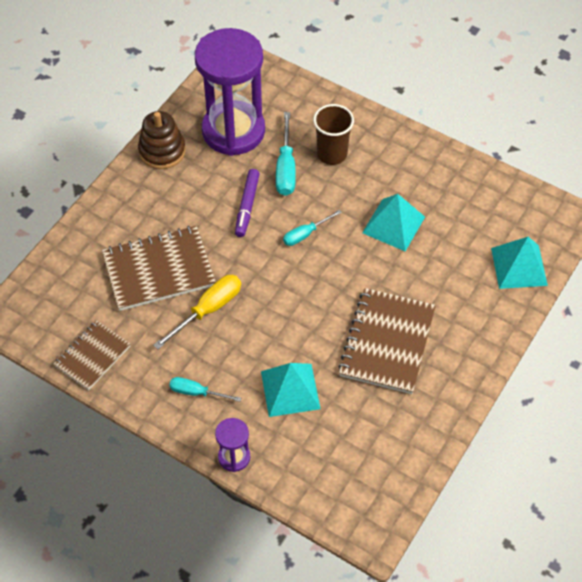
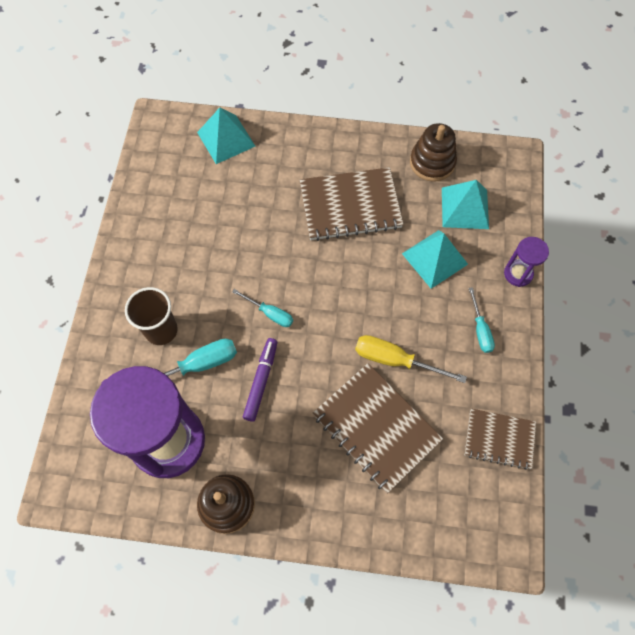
camera: 115 degrees left, 10 degrees up
purple marker [235,169,260,237] -> purple marker turned 60 degrees counterclockwise [243,338,277,422]
turquoise pyramid [362,194,425,251] -> turquoise pyramid moved to [442,180,489,229]
none -> brown stacking toy [410,123,457,182]

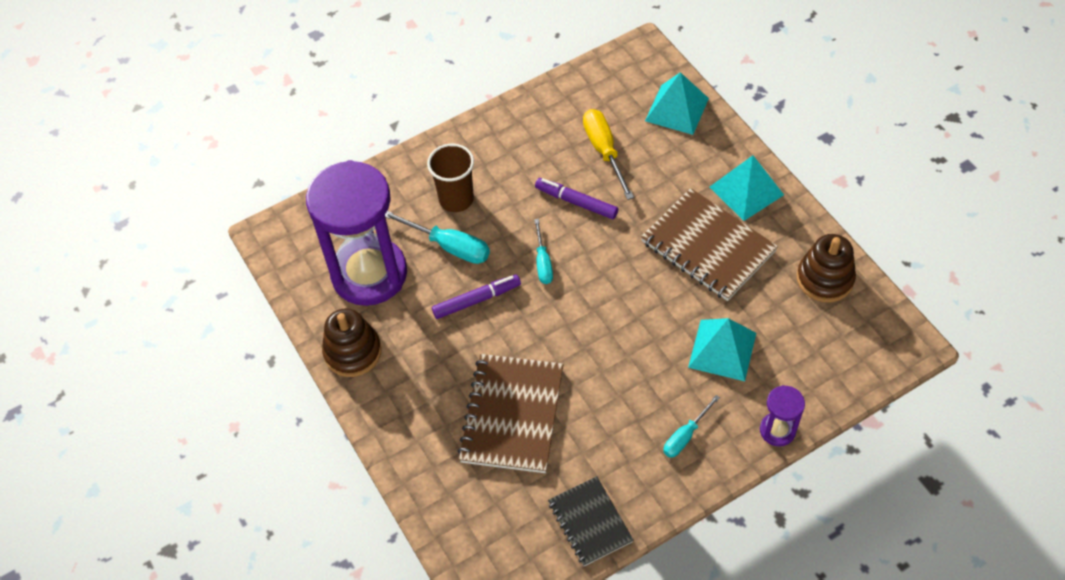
camera: 55 degrees right, 10 degrees down
yellow screwdriver [355,335,467,383] -> yellow screwdriver moved to [583,109,634,200]
turquoise pyramid [442,180,489,229] -> turquoise pyramid moved to [710,155,784,221]
brown notebook [465,408,536,470] -> black notebook [548,476,634,566]
none -> purple marker [535,178,618,219]

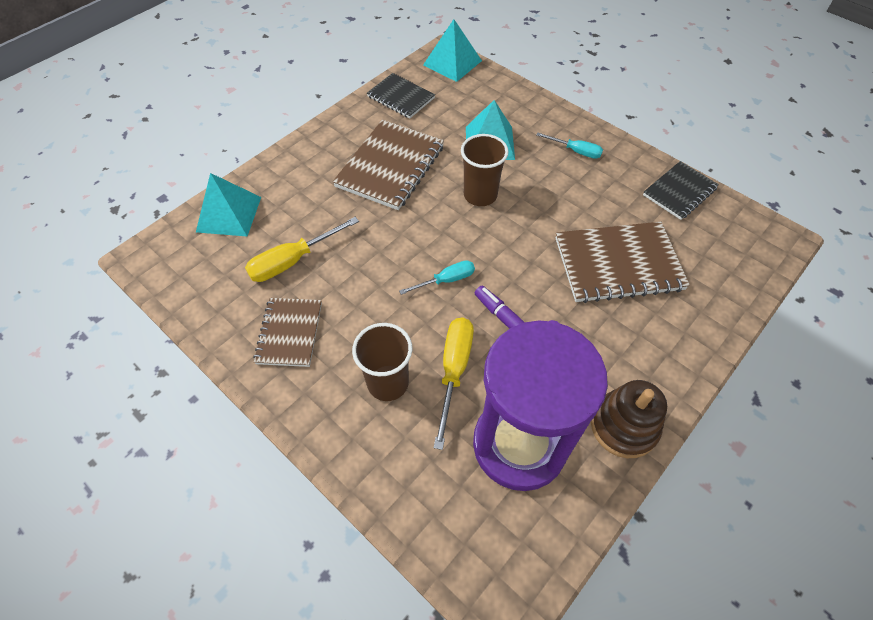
camera: 110 degrees left, 0 degrees up
turquoise screwdriver [385,211,490,264] -> yellow screwdriver [434,317,474,450]
purple marker [535,178,618,219] -> none
turquoise pyramid [710,155,784,221] -> turquoise pyramid moved to [423,19,482,82]
purple hourglass [760,385,805,446] -> none
brown stacking toy [797,234,856,302] -> black notebook [367,73,435,118]
none -> brown notebook [253,298,322,367]
none -> brown cup [461,134,508,206]

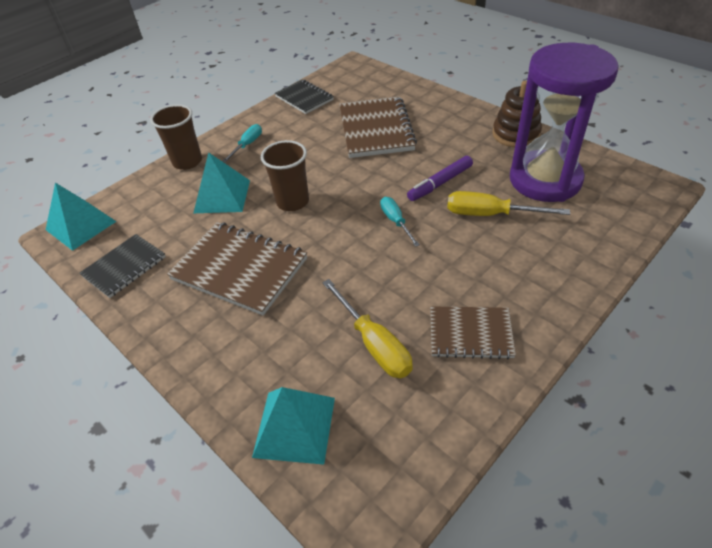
camera: 85 degrees left, 10 degrees down
brown cup [352,323,412,401] -> brown cup moved to [150,104,202,170]

